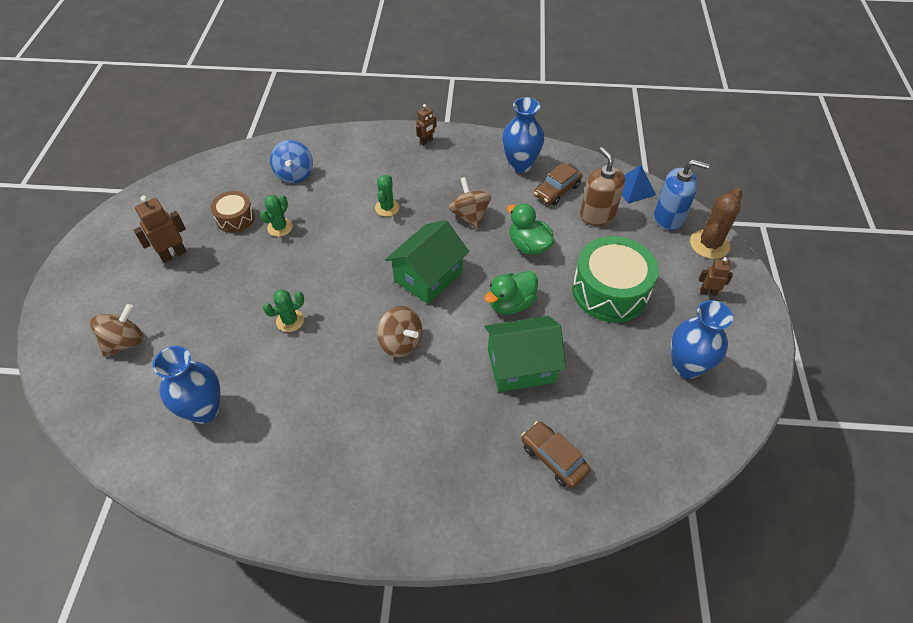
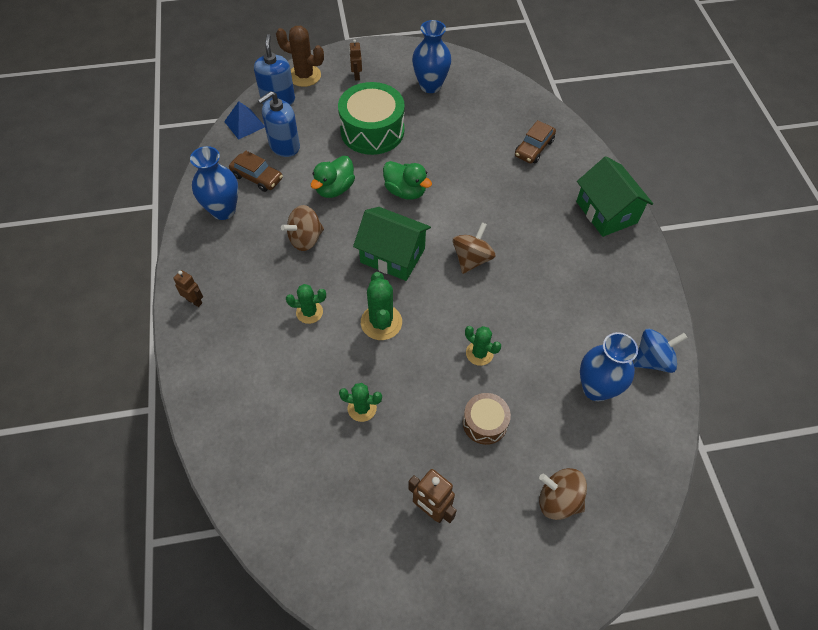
camera: 105 degrees left, 5 degrees up
brown drum [211,191,255,233] -> brown drum moved to [463,393,511,445]
blue spinning top [270,140,313,183] -> blue spinning top moved to [633,329,688,373]
green house [485,316,566,392] -> green house moved to [576,156,653,237]
brown soap dispenser [580,147,625,226] -> blue soap dispenser [258,91,300,157]
none -> green cactus [361,272,402,340]

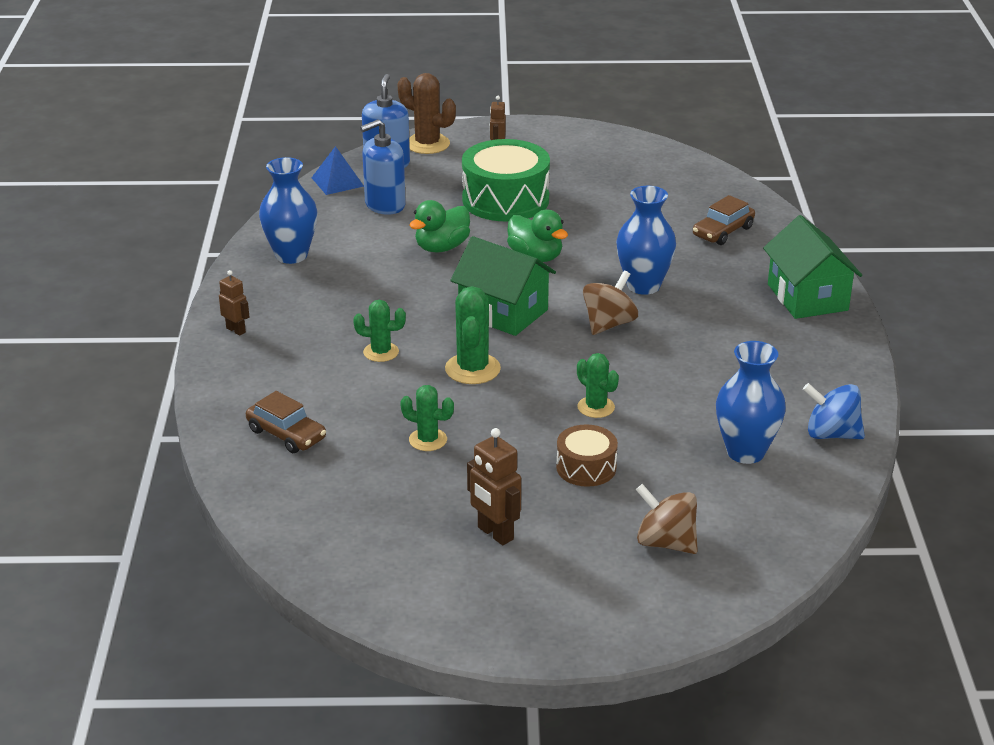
camera: 10 degrees right, 25 degrees down
brown car [229,151,283,192] -> brown car moved to [246,391,326,453]
brown spinning top [281,205,324,251] -> none
blue vase [412,20,451,93] -> blue vase moved to [616,186,676,295]
blue spinning top [633,329,688,373] -> blue spinning top turned 150 degrees counterclockwise [803,383,865,439]

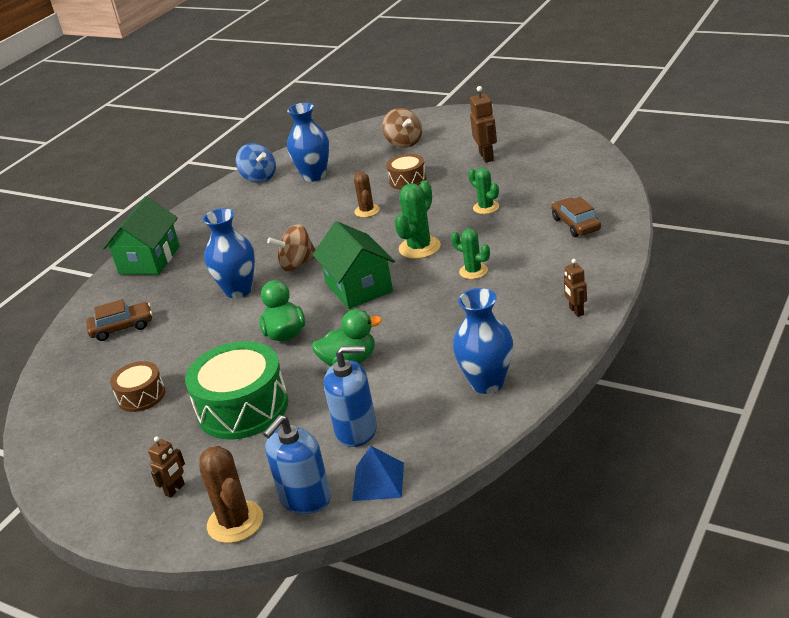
camera: 145 degrees left, 0 degrees up
green cactus [577,353,619,418] -> brown cactus [354,171,380,217]
none -> brown drum [110,361,165,412]

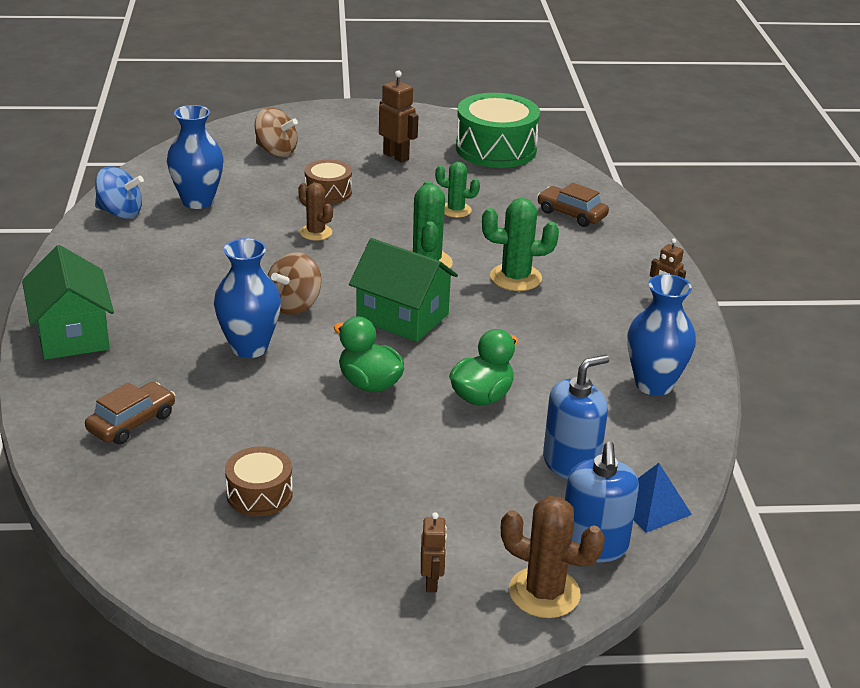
camera: 40 degrees left, 0 degrees up
green drum [185,341,288,440] -> green drum moved to [456,93,540,168]
green cactus [451,229,490,279] -> green cactus [482,198,559,291], size x1.54

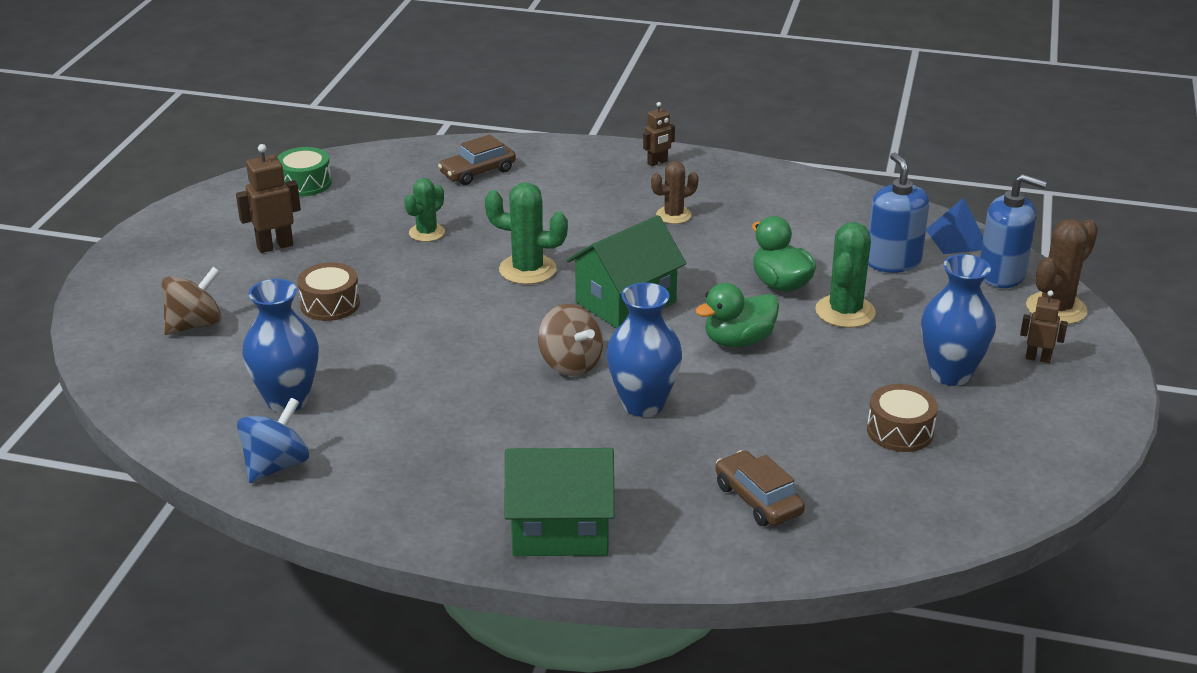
camera: 70 degrees left, 0 degrees up
brown cactus [298,183,333,240] -> brown cactus moved to [651,161,699,224]
green drum [456,93,540,168] -> green drum [277,147,332,197], size x0.54
green cactus [482,198,559,291] -> green cactus moved to [815,222,876,328]
blue vase [627,274,696,396] -> blue vase moved to [921,254,996,386]

